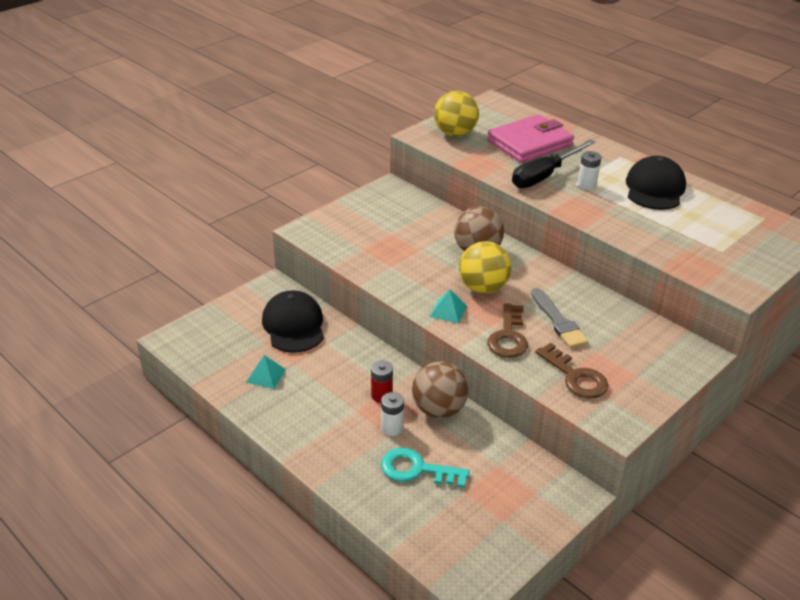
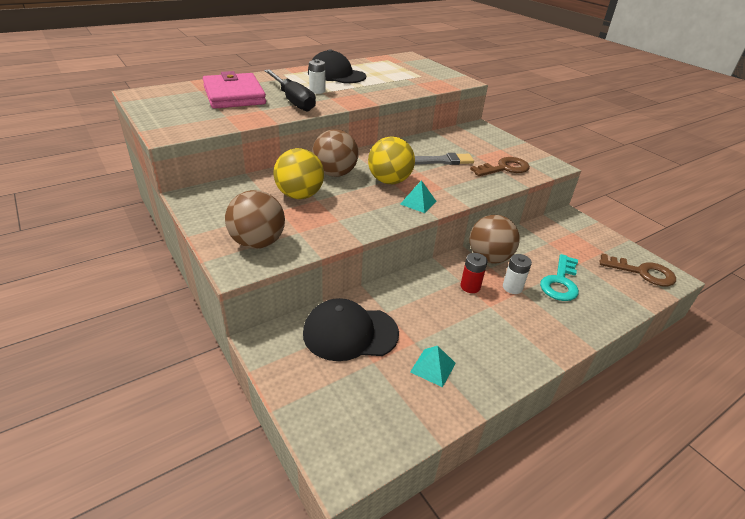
camera: 80 degrees left, 0 degrees up
yellow ball [434,91,479,137] -> yellow ball moved to [274,148,324,199]
brown key [487,303,528,358] -> brown key moved to [599,254,676,286]
none -> brown ball [225,190,285,249]

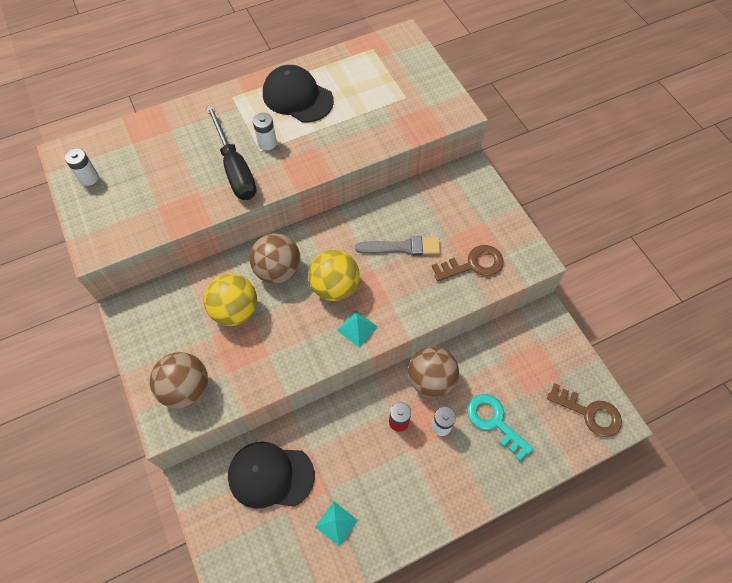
camera: 10 degrees right, 25 degrees up
pink wallet [203,71,266,109] -> none
turquoise key [540,254,579,301] -> turquoise key turned 105 degrees clockwise [467,394,533,461]
none -> white battery [65,148,99,186]

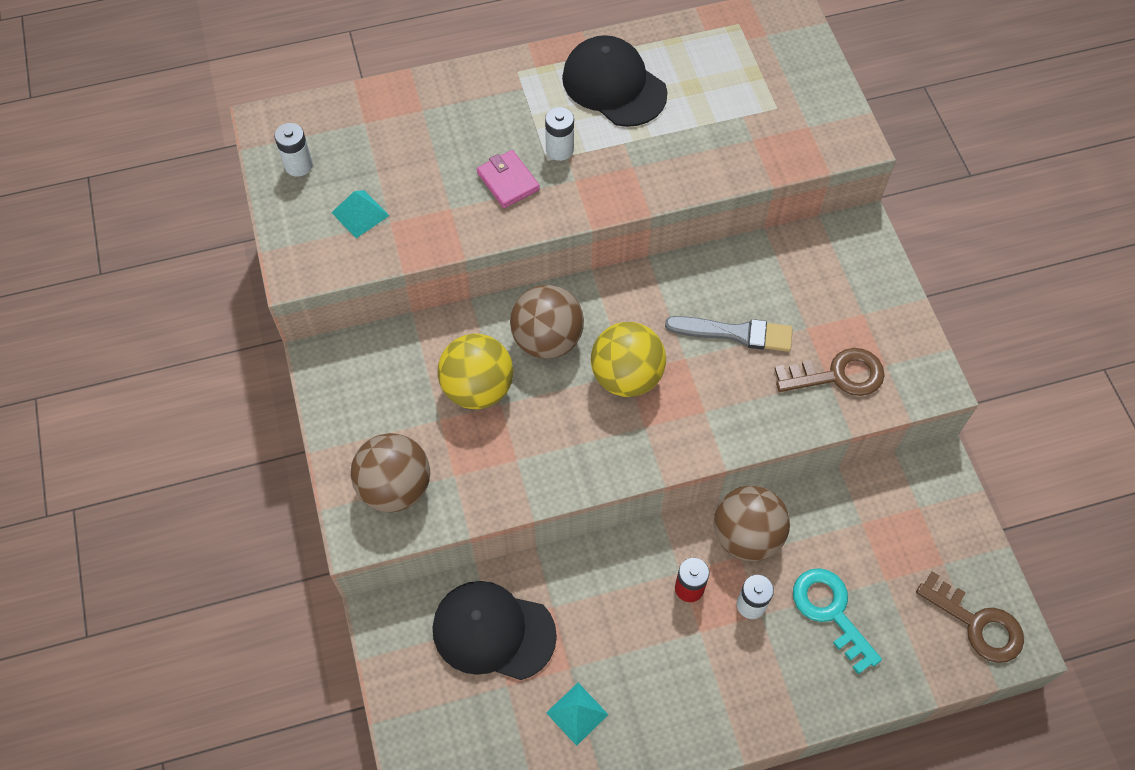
camera: 10 degrees right, 0 degrees up
black screwdriver [206,105,257,200] -> pink wallet [477,150,540,208]
turquoise pyramid [337,310,378,347] -> turquoise pyramid moved to [331,190,389,238]

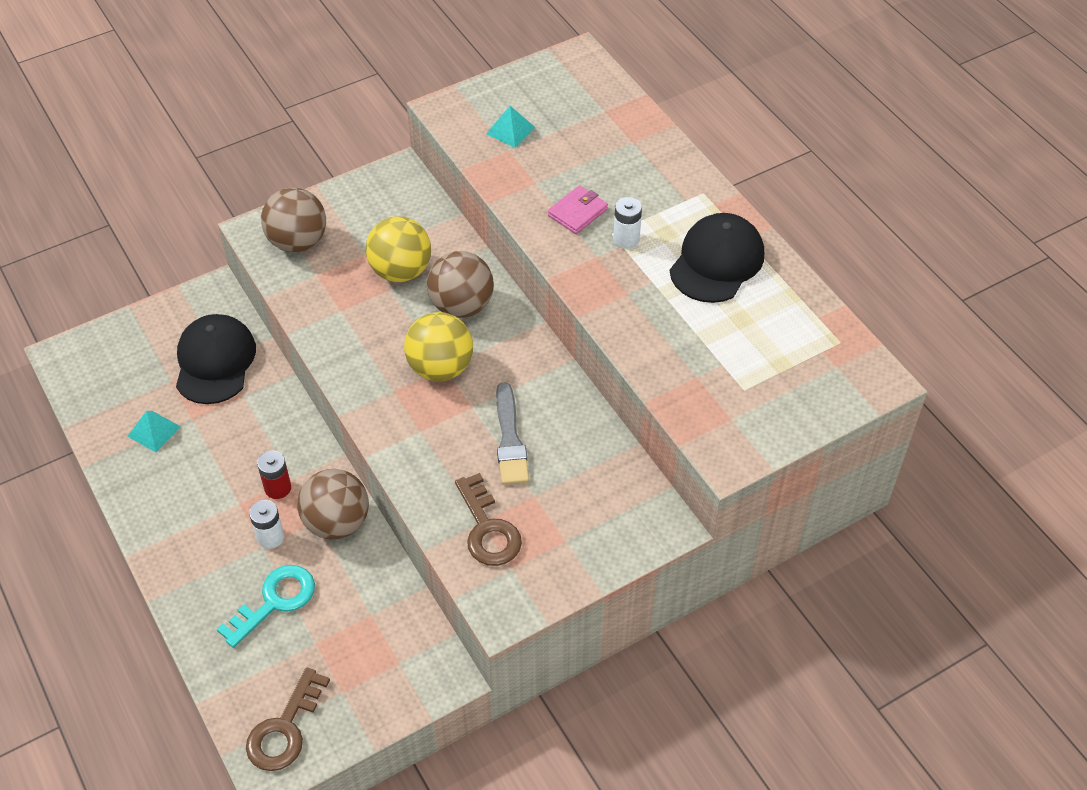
camera: 75 degrees right, 10 degrees down
white battery [274,123,313,177] -> none

